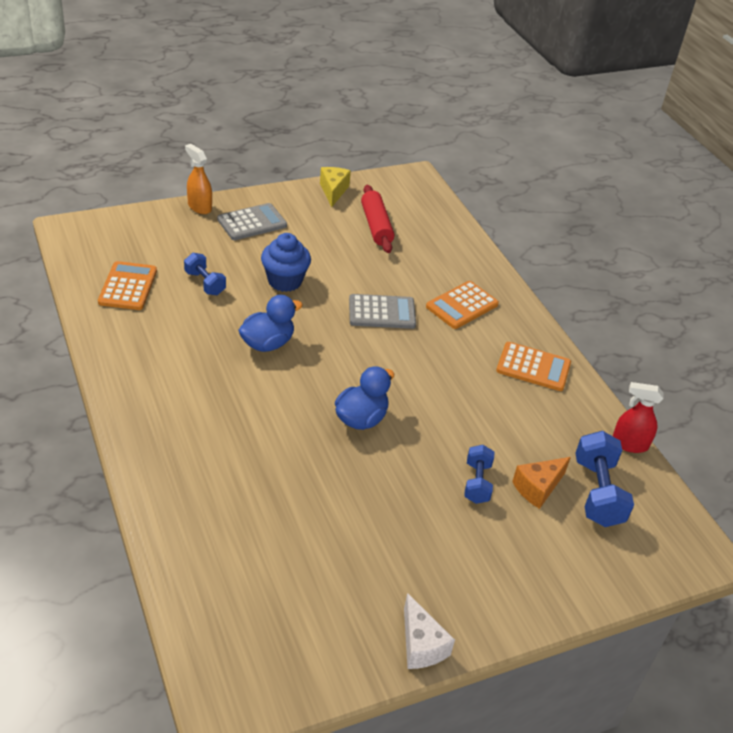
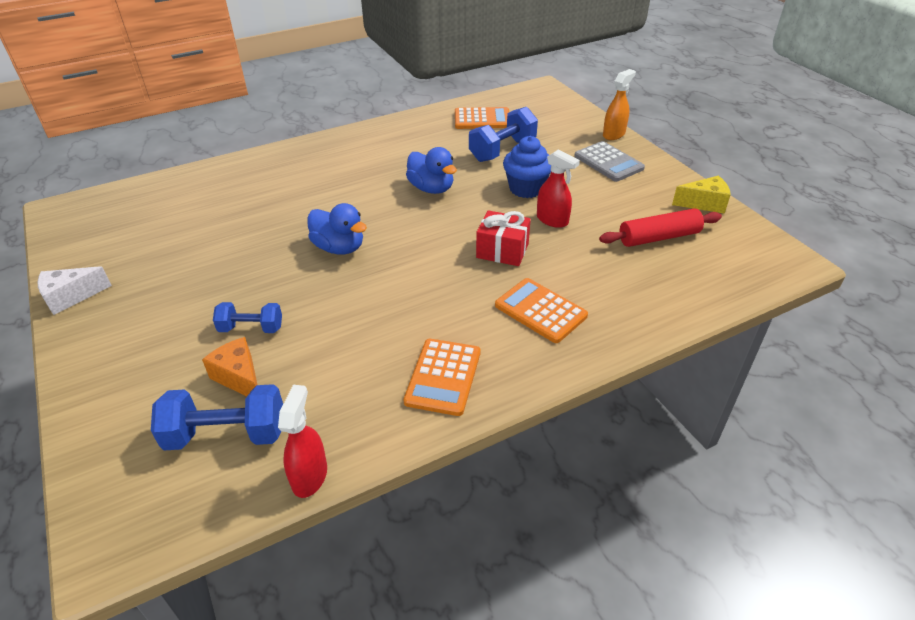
camera: 90 degrees right, 0 degrees up
blue dumbbell [184,253,226,295] -> blue dumbbell [469,107,538,162], size x1.61
grey calculator [349,294,416,329] -> red gift [476,210,531,266]
none -> red spray bottle [537,150,580,228]

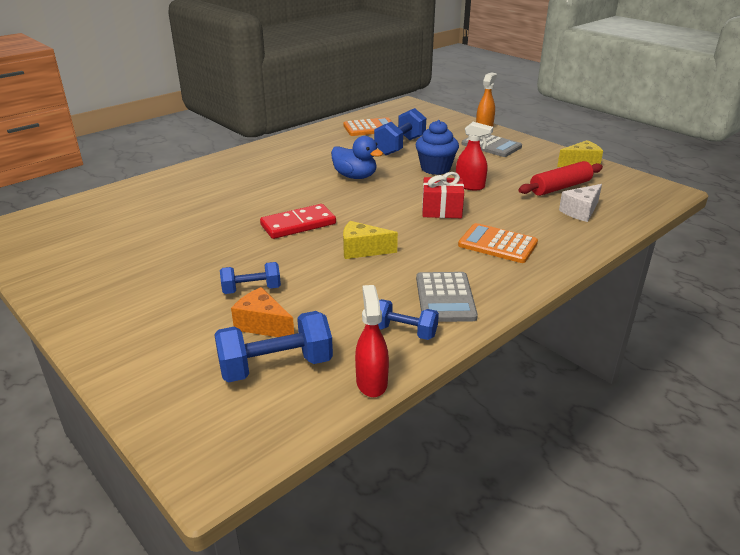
camera: 15 degrees left, 10 degrees down
white cheese [37,266,112,315] -> white cheese moved to [559,184,602,222]
blue duck [308,203,367,254] -> red domino [260,204,336,239]
orange calculator [403,339,480,416] -> grey calculator [416,272,478,322]
none -> yellow cheese [343,221,398,259]
none -> blue dumbbell [378,299,439,340]

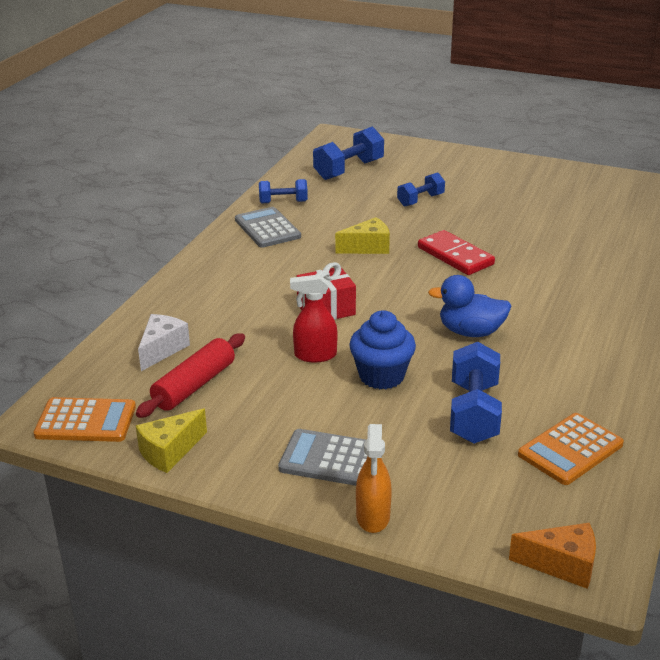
camera: 155 degrees right, 0 degrees up
orange cheese [231,287,294,337] -> orange cheese moved to [509,523,596,589]
red domino [260,204,336,239] -> red domino turned 75 degrees counterclockwise [418,230,495,275]
red spray bottle [355,285,389,397] -> none
orange calculator [458,223,538,263] -> orange calculator moved to [33,397,136,442]

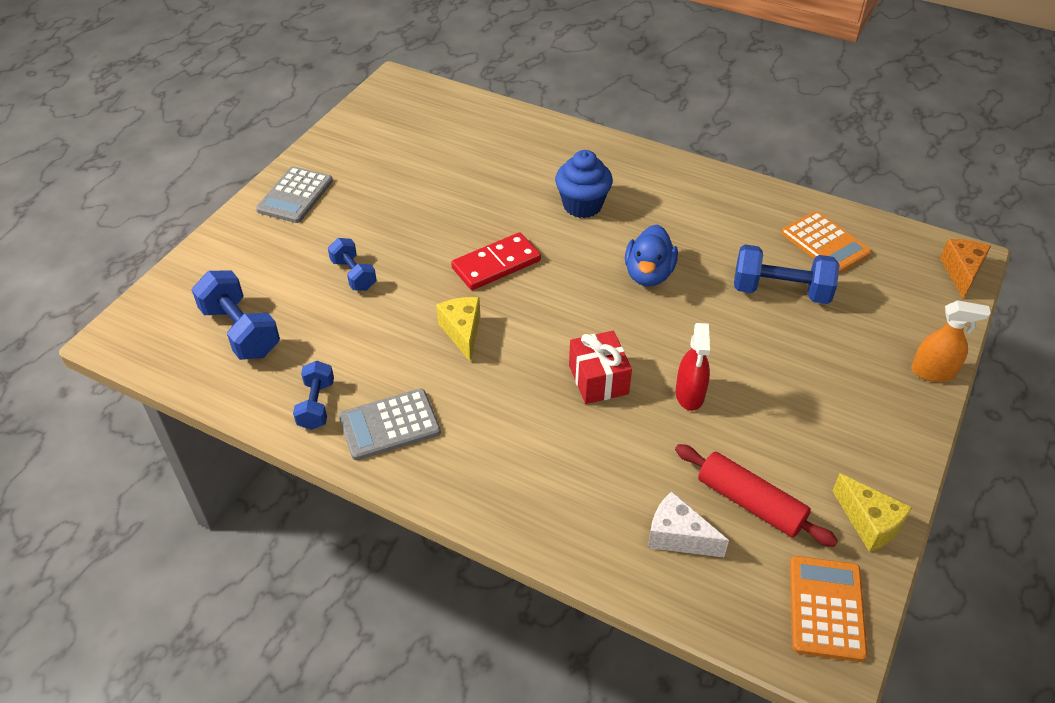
camera: 85 degrees left, 15 degrees up
grey calculator [278,429,367,486] -> grey calculator moved to [256,166,333,223]
blue cupcake [349,310,416,389] -> blue cupcake moved to [555,150,613,218]

